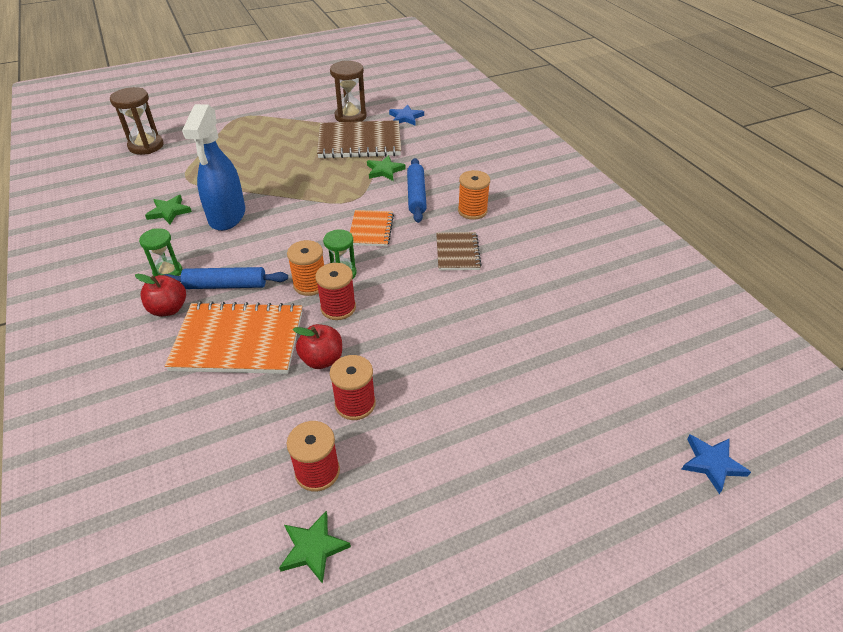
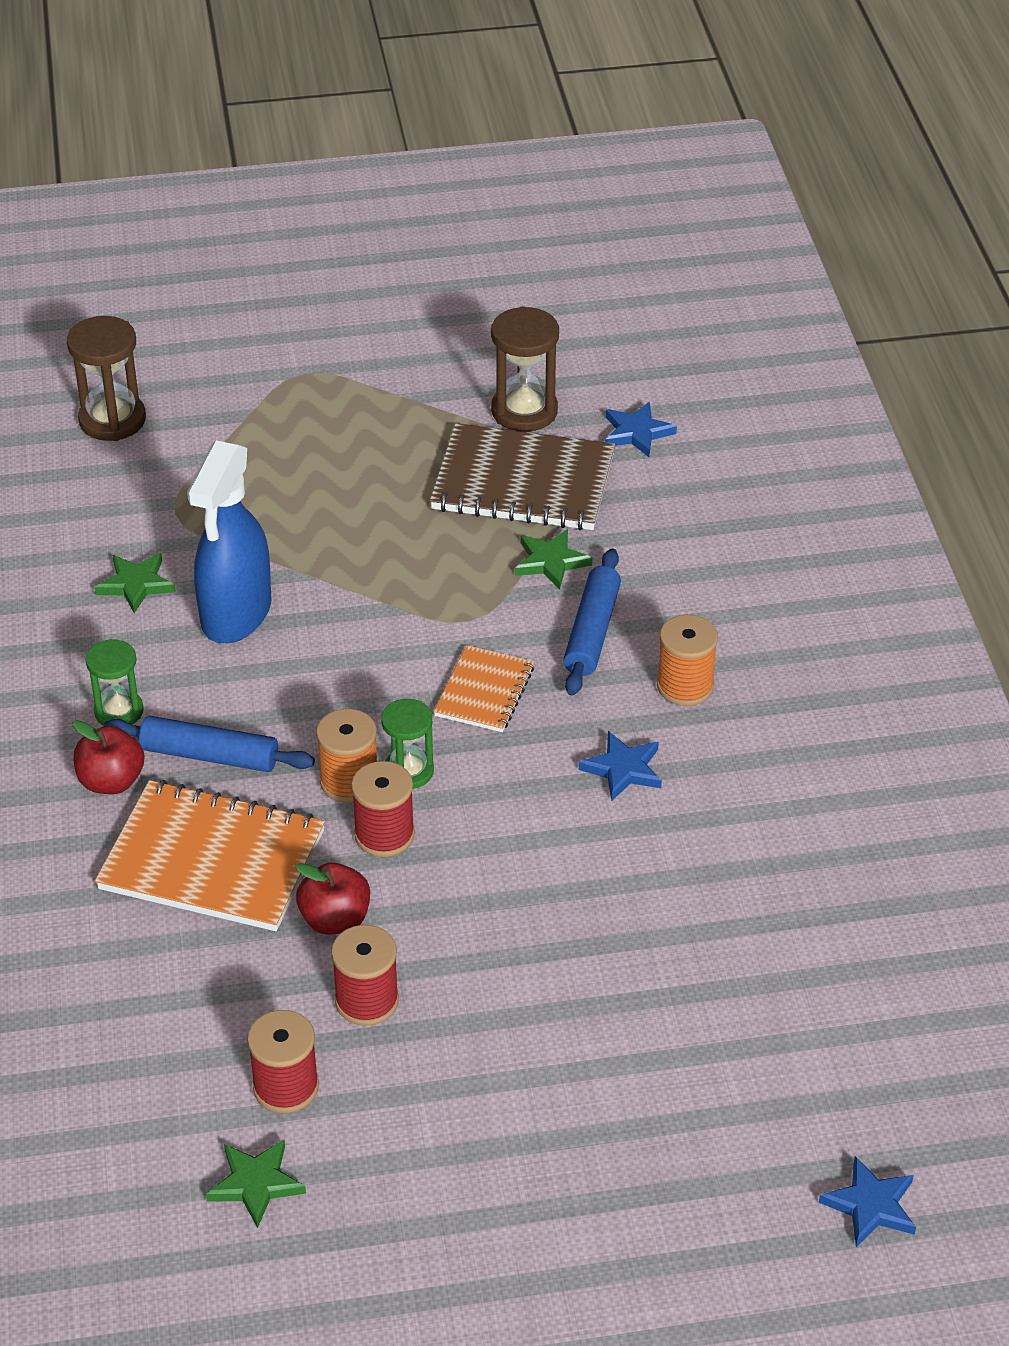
camera: 15 degrees right, 0 degrees up
brown notebook [436,232,482,270] -> blue star [579,731,662,801]

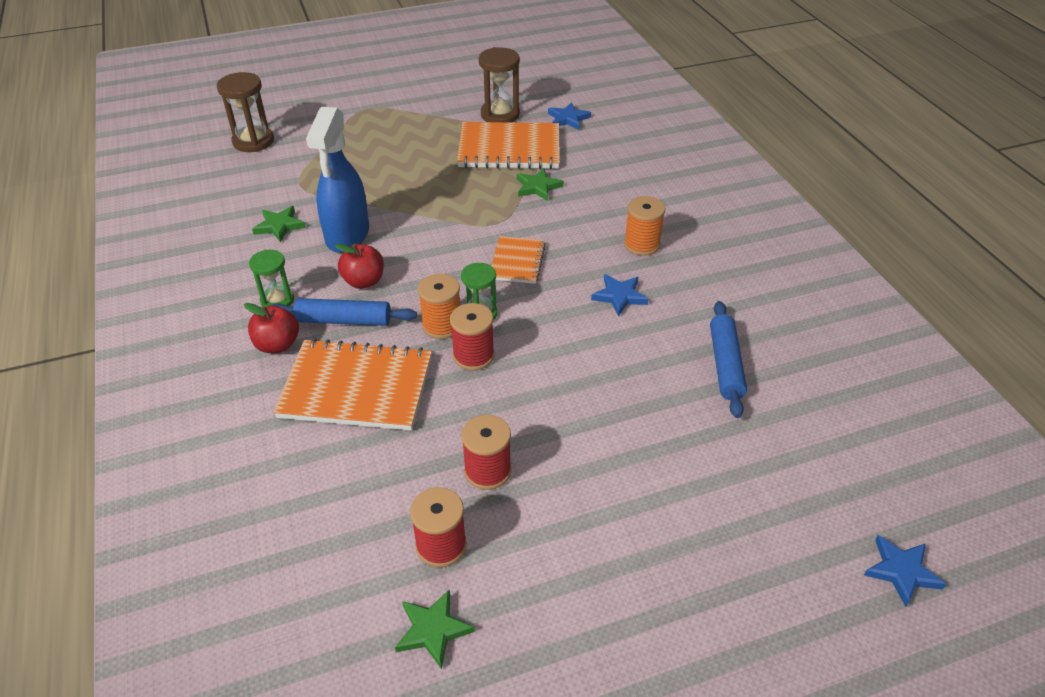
camera: 10 degrees left, 0 degrees up
red apple [295,863,370,935] -> red apple moved to [334,244,384,289]
brown notebook [430,423,615,530] -> orange notebook [457,122,560,169]
blue rolling pin [563,549,621,696] -> blue rolling pin moved to [710,301,747,418]

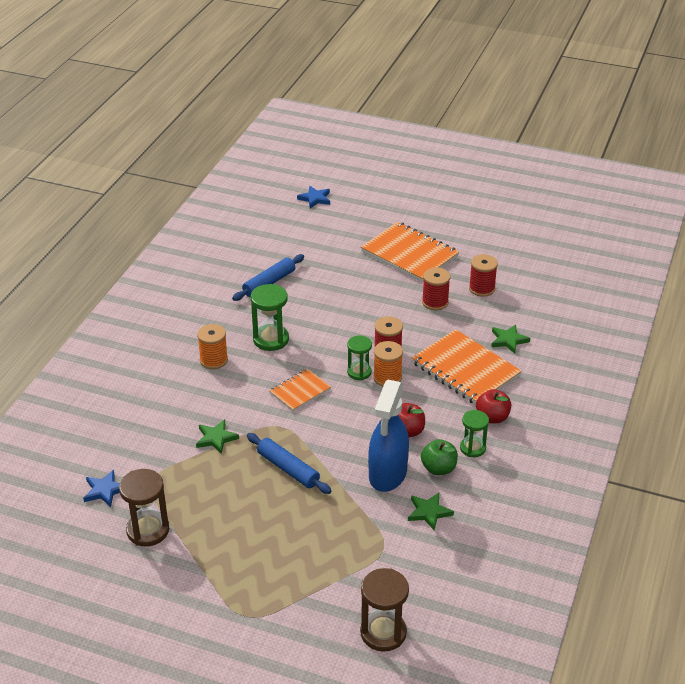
camera: 140 degrees left, 5 degrees down
blue rolling pin [270,298,417,326] -> blue rolling pin moved to [247,433,331,494]
blue spray bottle [306,107,369,253] -> blue spray bottle turned 150 degrees clockwise [368,380,409,492]
green star [395,589,475,669] -> green star moved to [491,325,530,354]
orange notebook [457,122,560,169] -> orange notebook moved to [361,222,459,282]
blue star [591,274,648,316] -> green hourglass [251,284,289,351]
none -> green apple [421,439,458,475]

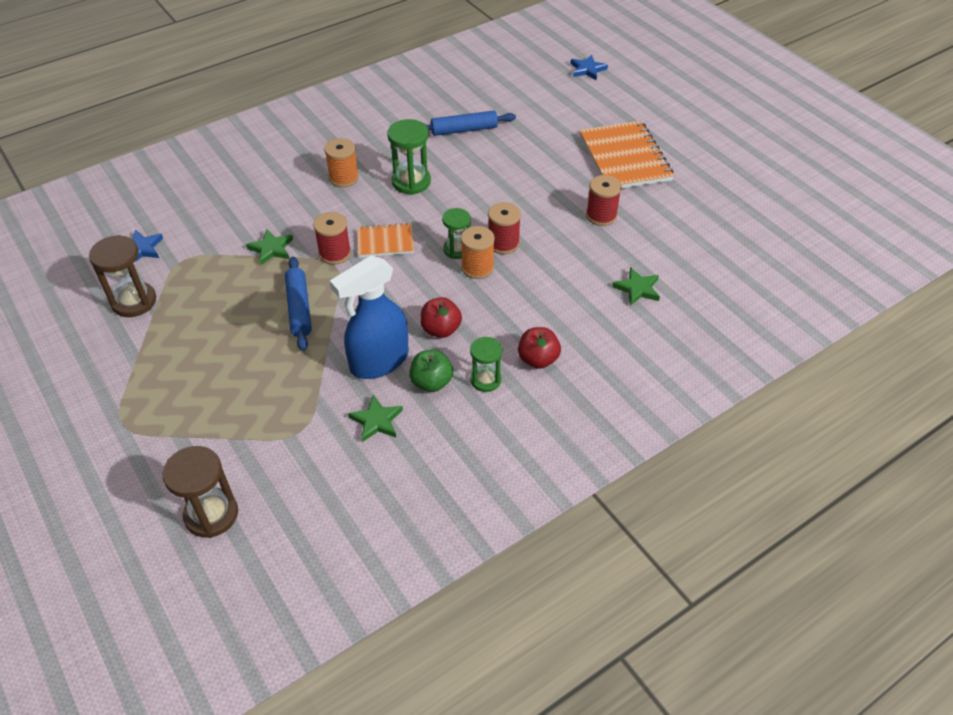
camera: 35 degrees right, 10 degrees up
orange notebook [411,329,522,405] -> none
red spool [469,254,498,297] -> red spool moved to [313,212,351,265]

